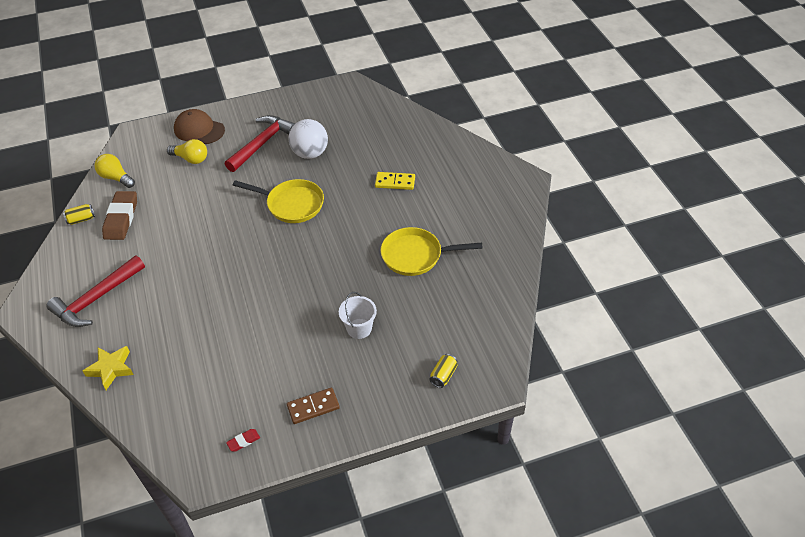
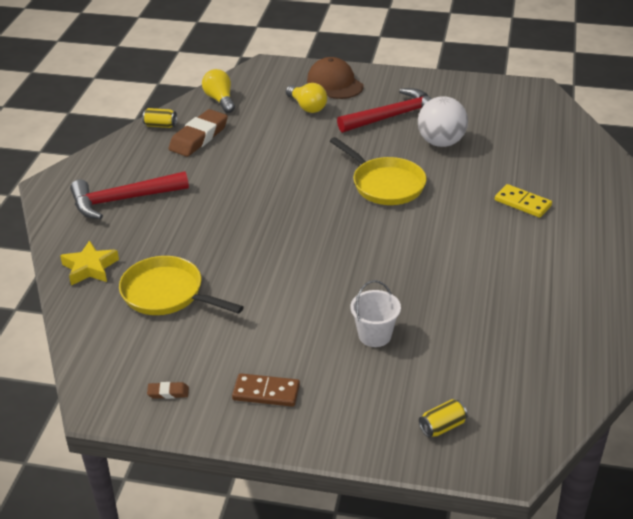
camera: 30 degrees right, 10 degrees down
red eraser [226,429,260,452] -> brown eraser [147,382,189,399]
yellow pan [380,227,483,276] -> yellow pan moved to [119,256,244,315]

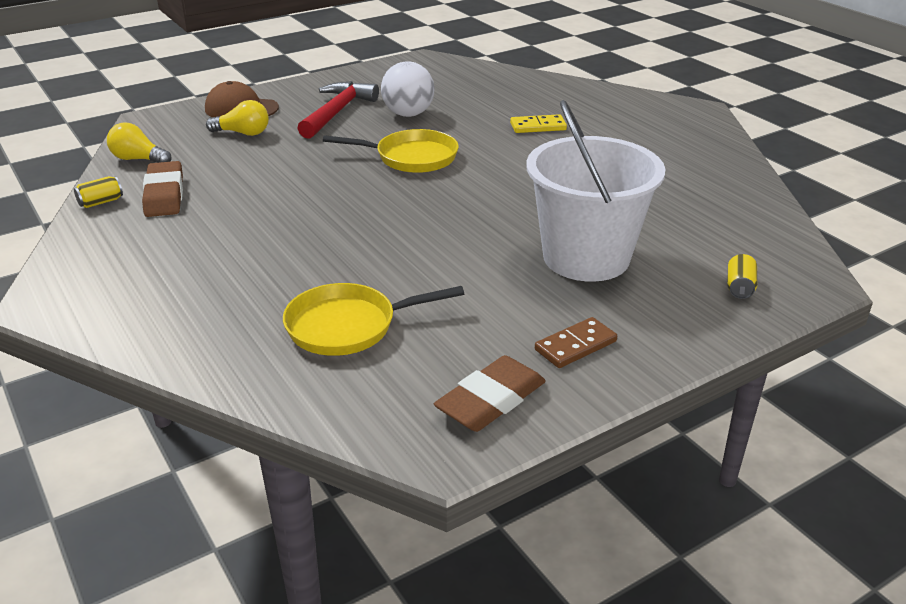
camera: 45 degrees left, 5 degrees down
yellow star [60,240,119,285] -> none
red hammer [70,171,189,219] -> none
brown eraser [147,382,189,399] -> brown eraser [434,355,546,432], size x2.28
white bucket [351,280,401,347] -> white bucket [526,100,665,282], size x2.32

